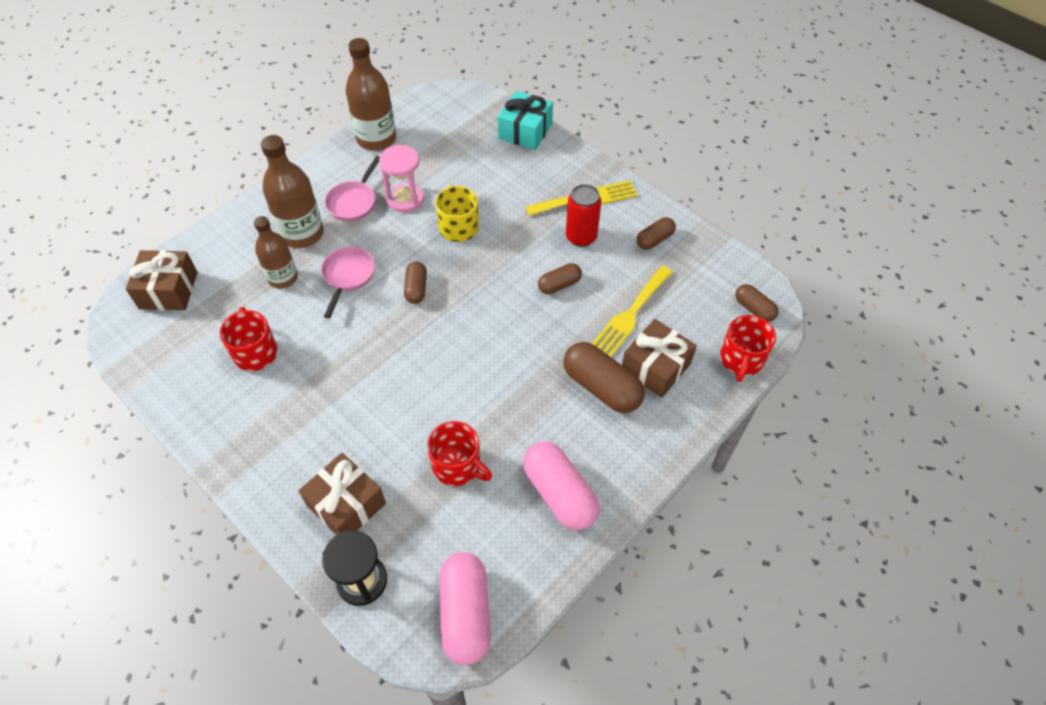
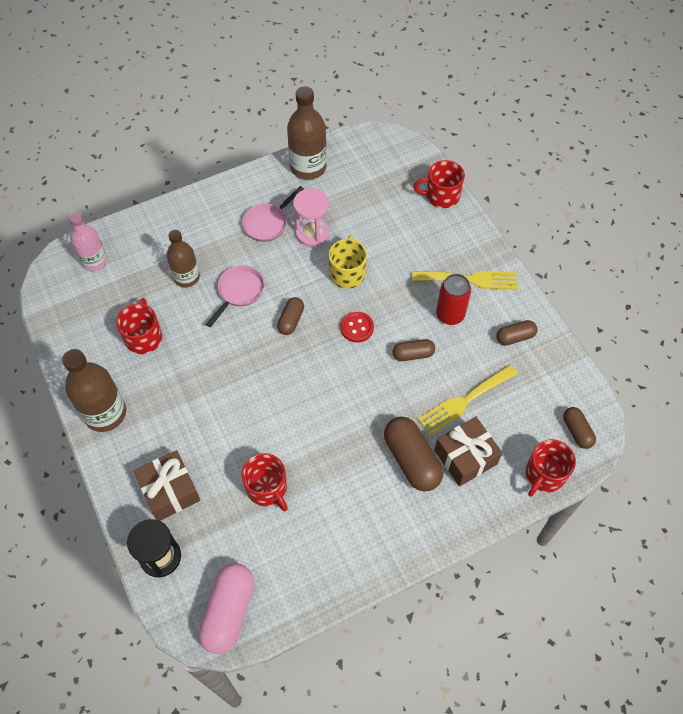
camera: 20 degrees right, 5 degrees up
brown gift [126,250,198,310] -> pink bottle [69,213,107,271]
brown bottle [261,135,324,248] -> brown bottle moved to [62,349,126,432]
turquoise gift [498,91,553,150] -> red mug [413,160,465,208]
pink capsule [523,442,599,531] -> none
none -> red button [341,312,374,343]

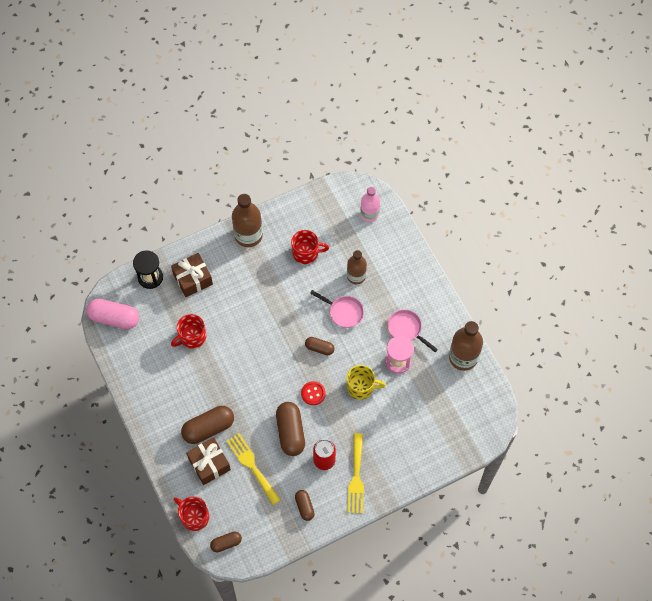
camera: 90 degrees right, 5 degrees up
brown capsule [393,339,435,361] -> brown capsule [276,402,305,456], size x1.78
red mug [413,160,465,208] -> none

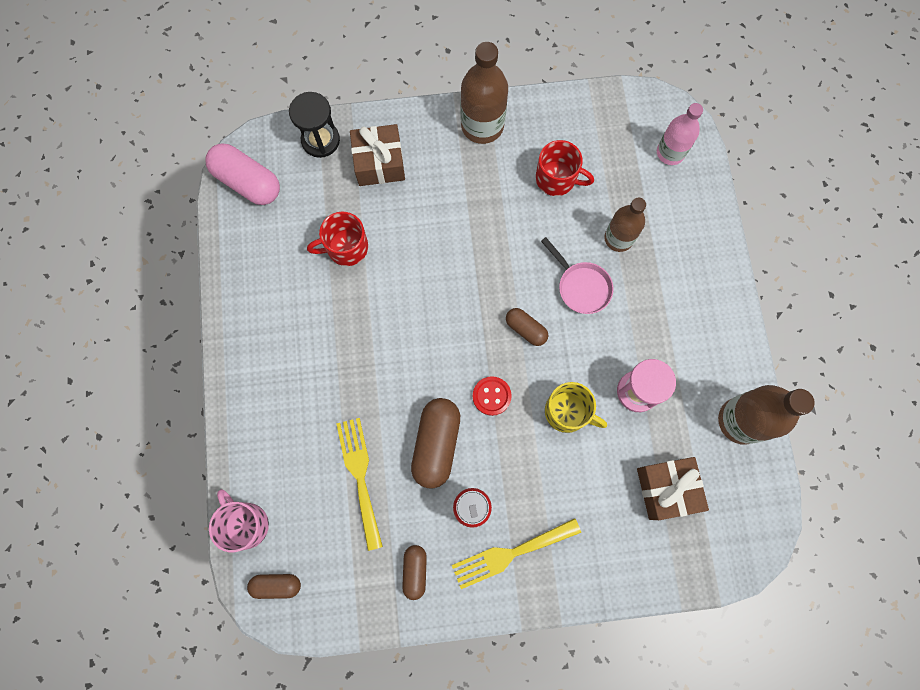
camera: 20 degrees right, 10 degrees up
red mug [174,496,209,531] -> pink mug [209,489,269,552]
brown capsule [181,406,234,444] -> none
brown gift [186,437,231,485] -> brown gift moved to [637,457,709,520]
yellow fork [347,433,364,514] -> yellow fork turned 45 degrees clockwise [452,518,581,589]
pink pan [387,309,438,352] -> none

